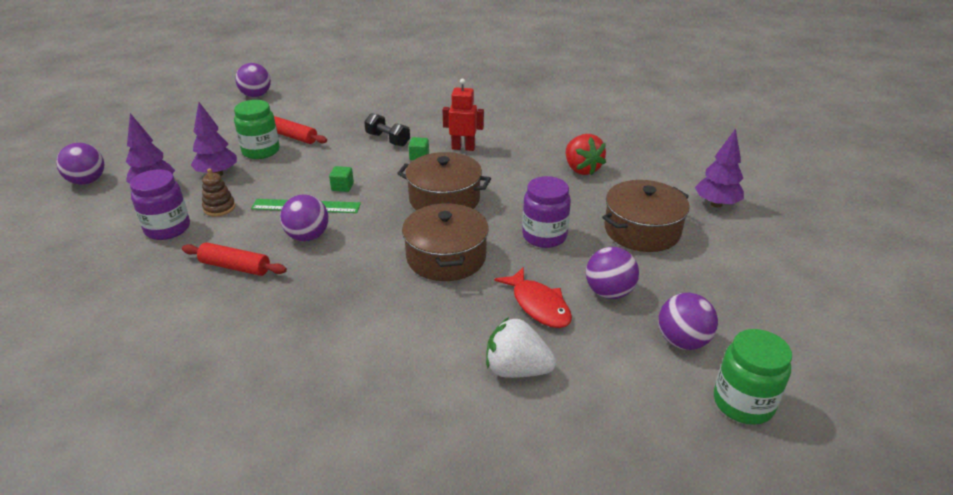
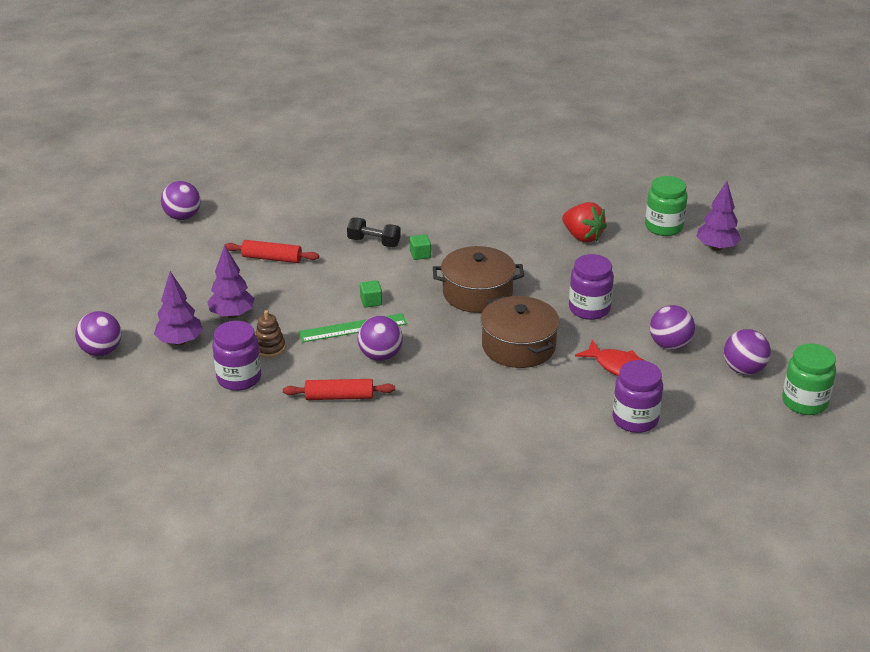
camera: 20 degrees left, 0 degrees up
green jar [234,100,280,159] -> green jar moved to [645,176,687,236]
red robot [443,79,484,151] -> none
white strawberry [486,317,556,378] -> purple jar [612,360,663,433]
brown pot [602,180,690,252] -> none

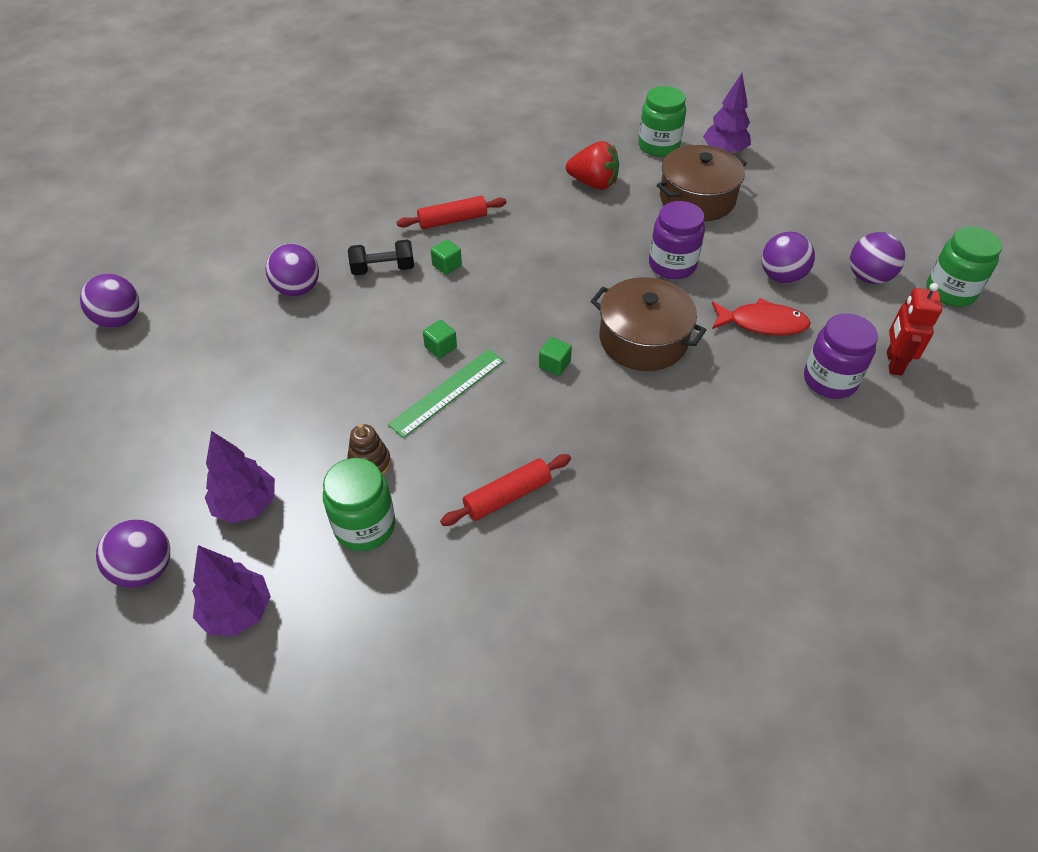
camera: 30 degrees left, 15 degrees up
purple tree [207,245,255,318] -> purple tree moved to [192,545,271,636]
purple jar [212,321,261,391] -> green jar [323,458,395,551]
red rolling pin [225,240,319,263] -> red rolling pin moved to [397,196,507,229]
purple ball [358,316,403,361] -> purple ball moved to [265,244,319,296]
brown pot [433,246,524,313] -> brown pot moved to [657,145,747,221]
none -> green cube [539,337,572,376]
none -> red robot [887,283,942,375]

